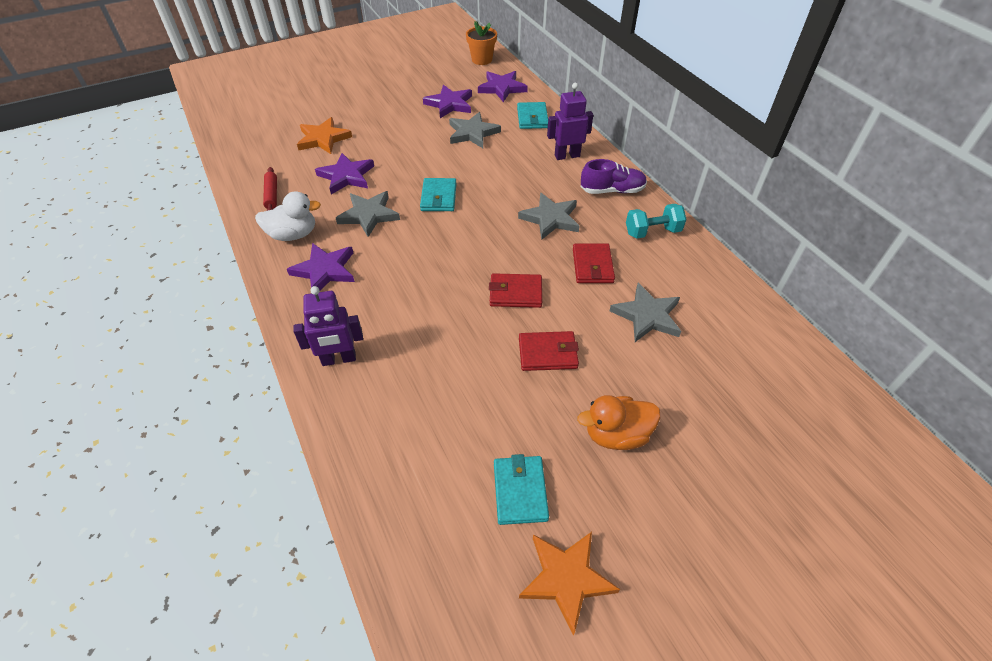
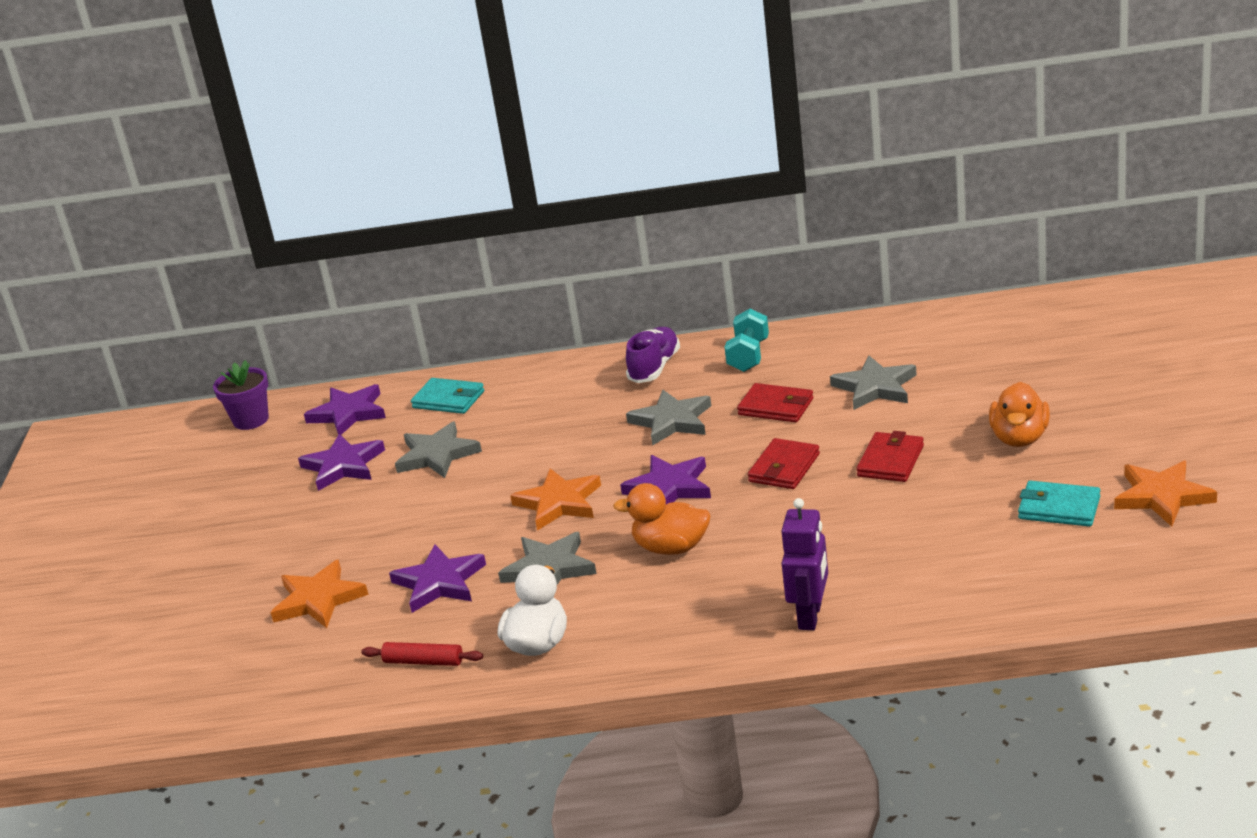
camera: 60 degrees left, 20 degrees down
purple star [287,243,355,291] -> purple star moved to [620,455,711,504]
turquoise wallet [420,178,457,211] -> orange star [510,469,601,531]
orange flower pot [466,22,497,65] -> purple flower pot [213,360,269,430]
purple robot [547,83,593,160] -> none
none -> orange duck [613,483,710,555]

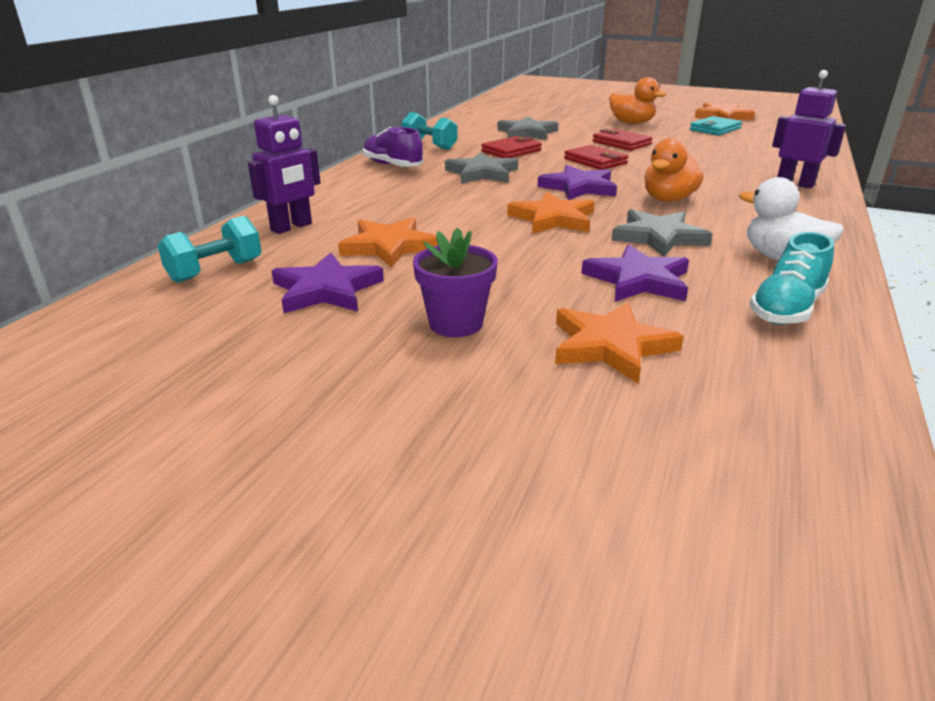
camera: 70 degrees left, 0 degrees up
purple flower pot [213,360,269,430] -> purple flower pot moved to [413,228,498,337]
purple star [304,384,386,435] -> turquoise dumbbell [157,215,262,283]
red rolling pin [361,642,483,666] -> turquoise shoe [750,232,834,324]
grey star [395,422,482,478] -> orange star [338,217,438,268]
turquoise wallet [411,378,484,414] -> purple robot [248,95,320,234]

